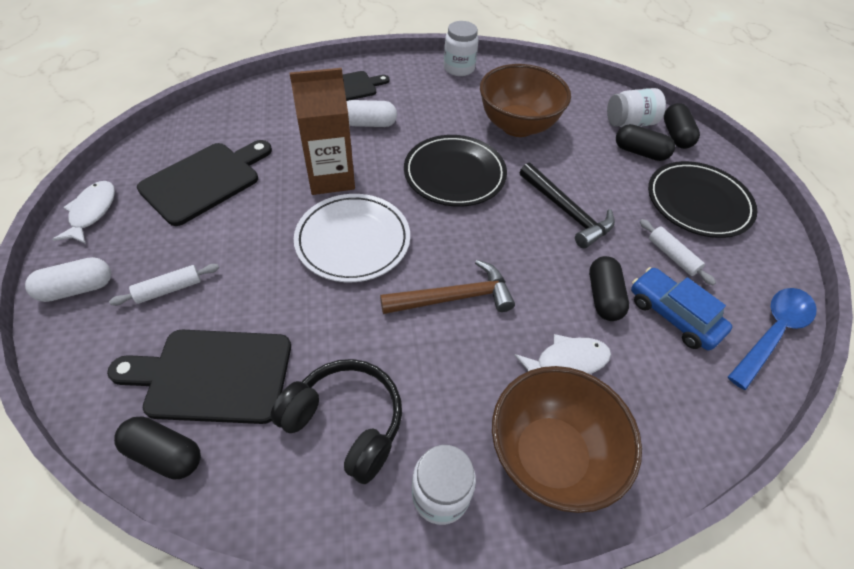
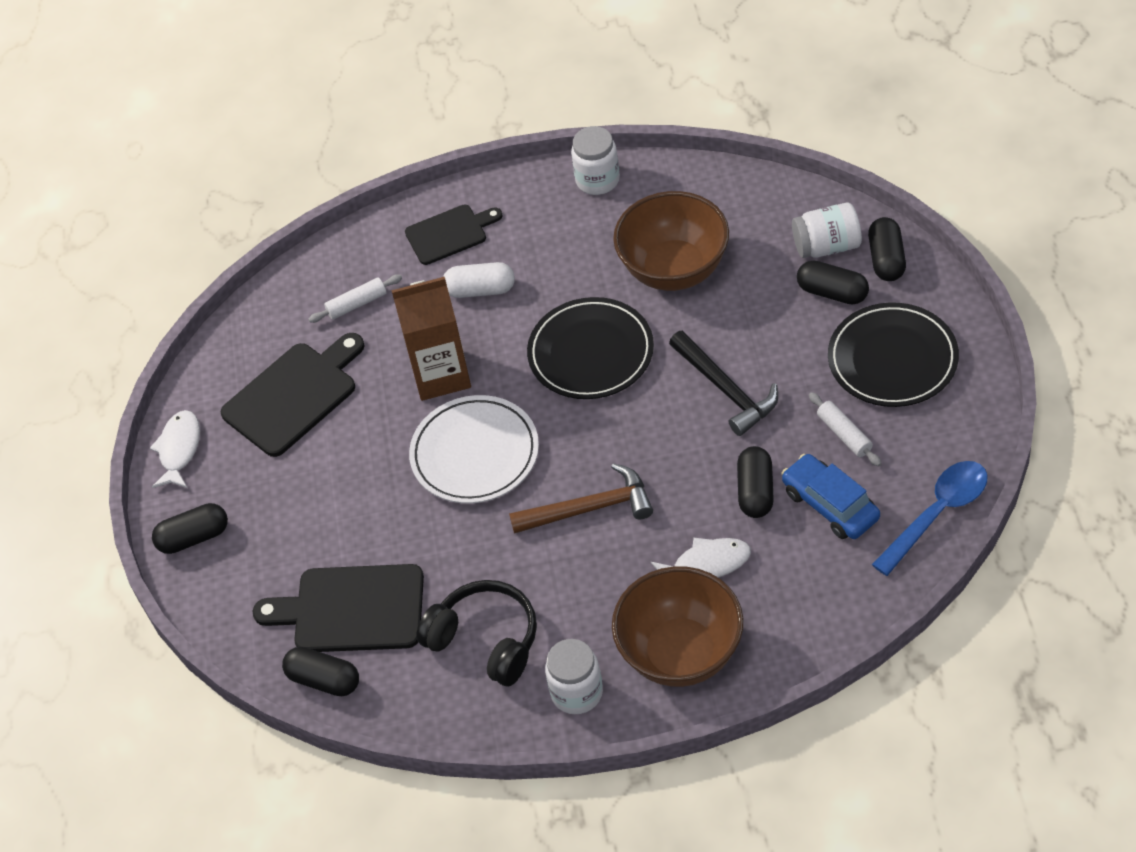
camera: 10 degrees right, 0 degrees up
white capsule [25,257,111,302] -> black capsule [152,503,228,554]
white rolling pin [109,264,219,306] -> white rolling pin moved to [308,275,402,323]

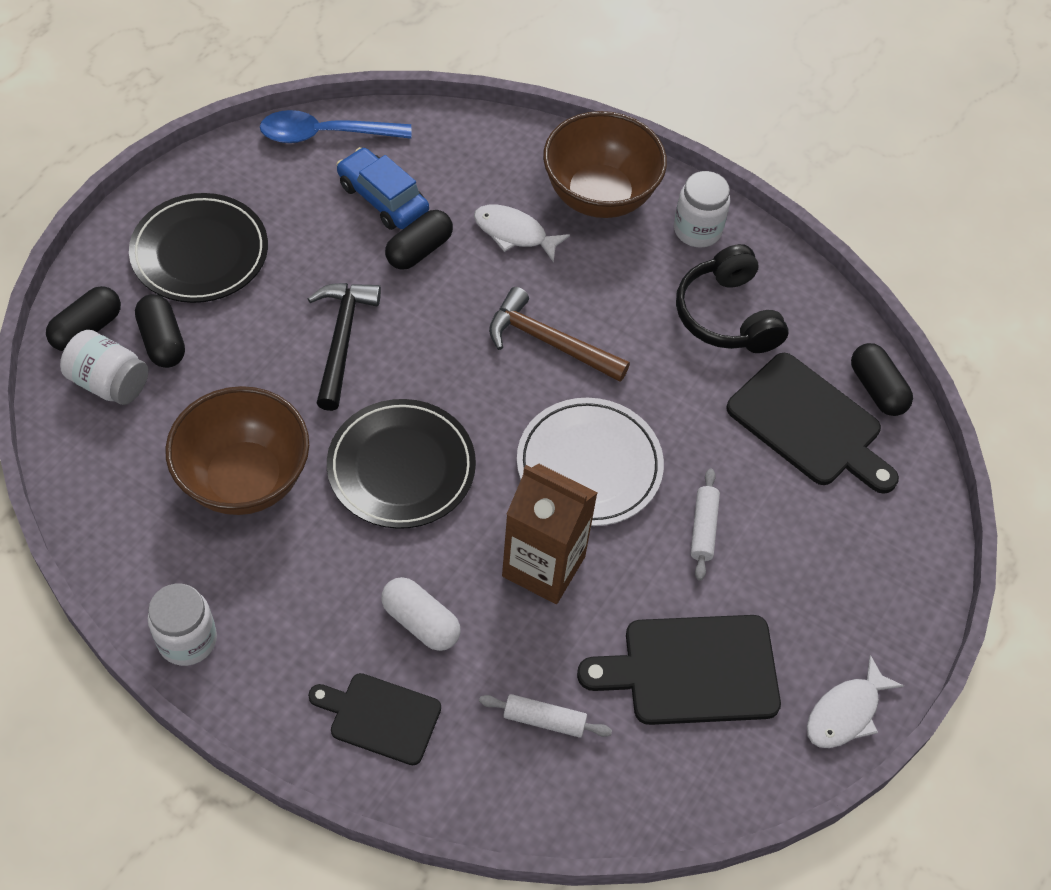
camera: 150 degrees left, 5 degrees up
black capsule [152,503,228,554] -> none
blue car [781,454,880,539] -> blue car turned 135 degrees clockwise [336,147,429,230]
white rolling pin [809,392,882,466] -> white rolling pin moved to [691,468,720,581]

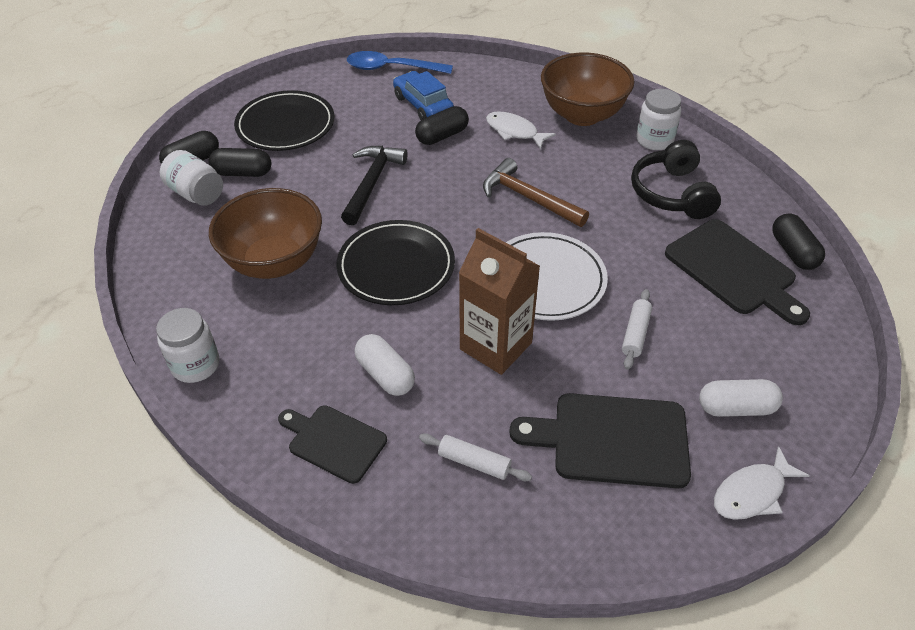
camera: 15 degrees right, 10 degrees down
black capsule [135,294,185,368] -> black capsule turned 75 degrees counterclockwise [208,148,271,177]
none -> white capsule [699,379,783,417]

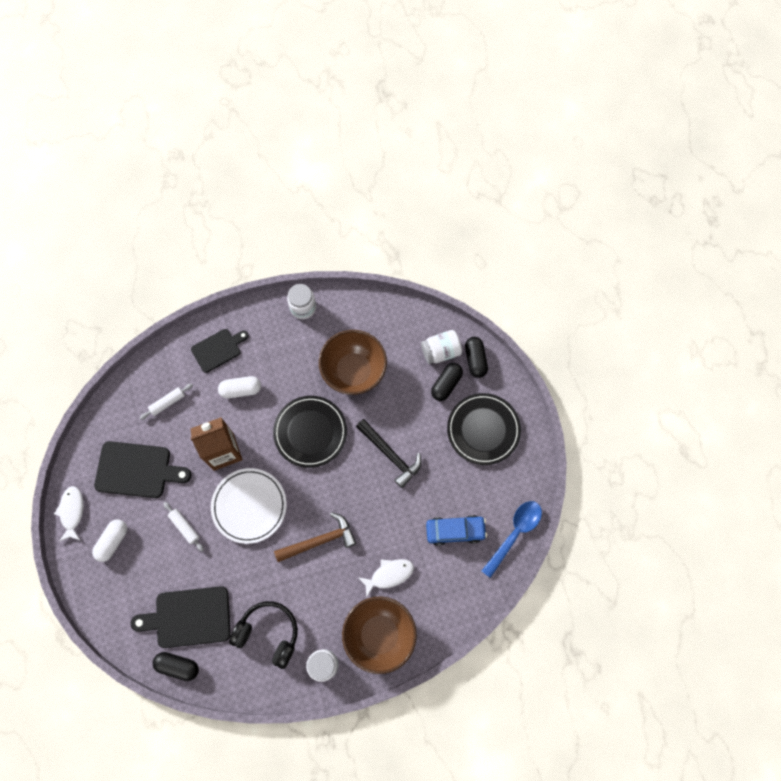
camera: 120 degrees right, 25 degrees up
black capsule [415,106,469,145] -> none
black cutting board [509,393,691,489] -> black cutting board turned 60 degrees clockwise [94,441,191,498]

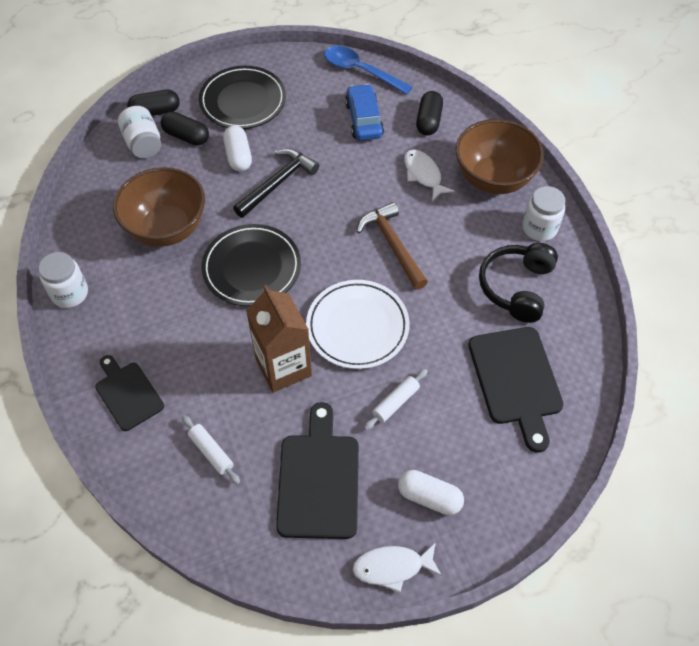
camera: 95 degrees left, 15 degrees down
black capsule [153,652,199,681] -> black capsule moved to [416,91,443,135]
white capsule [218,376,261,399] -> white capsule moved to [223,125,252,171]

